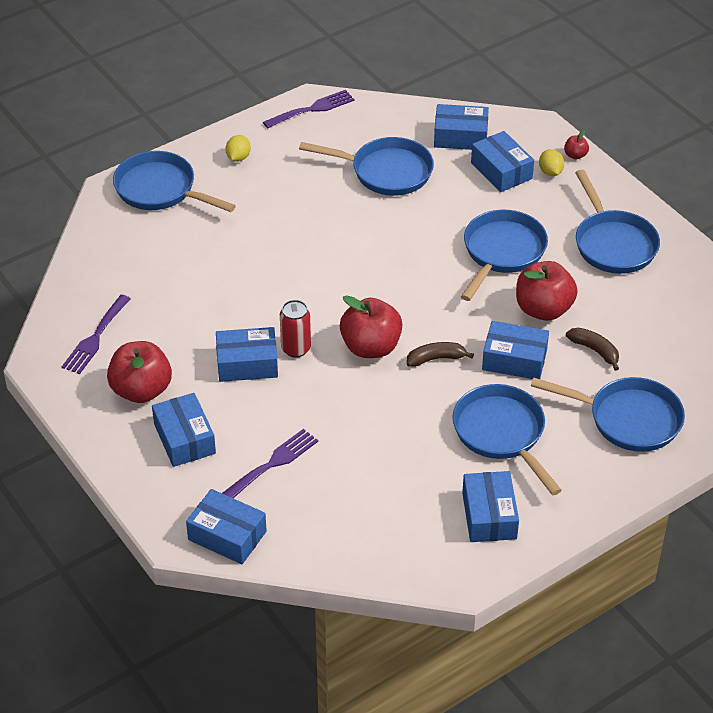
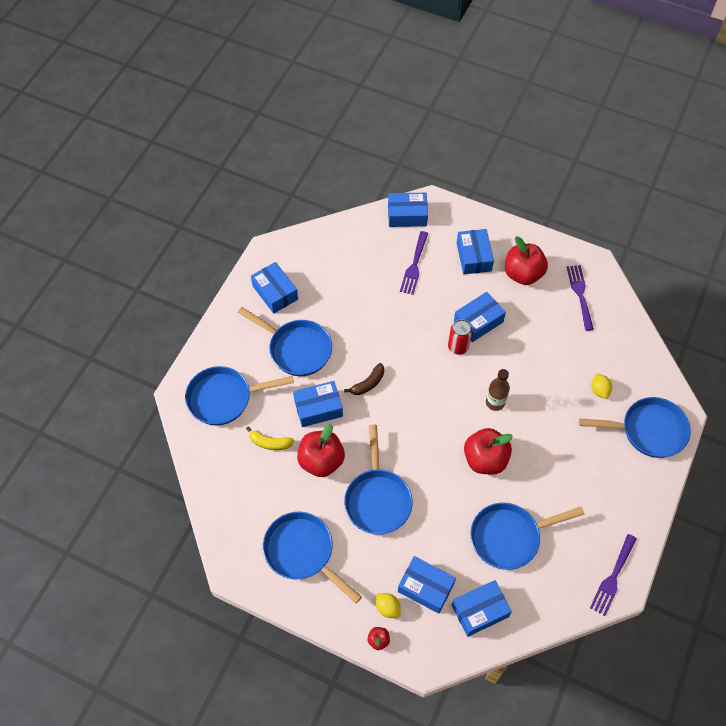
camera: 150 degrees right, 15 degrees up
blue box [152,393,216,467] -> blue box turned 45 degrees clockwise [457,229,494,274]
yellow lemon [226,135,251,162] -> yellow lemon moved to [591,373,612,399]
red apple [340,295,403,358] -> red apple moved to [464,428,513,475]
brown banana [566,328,619,371] -> yellow banana [246,426,294,450]
none -> brown bottle [486,369,510,411]

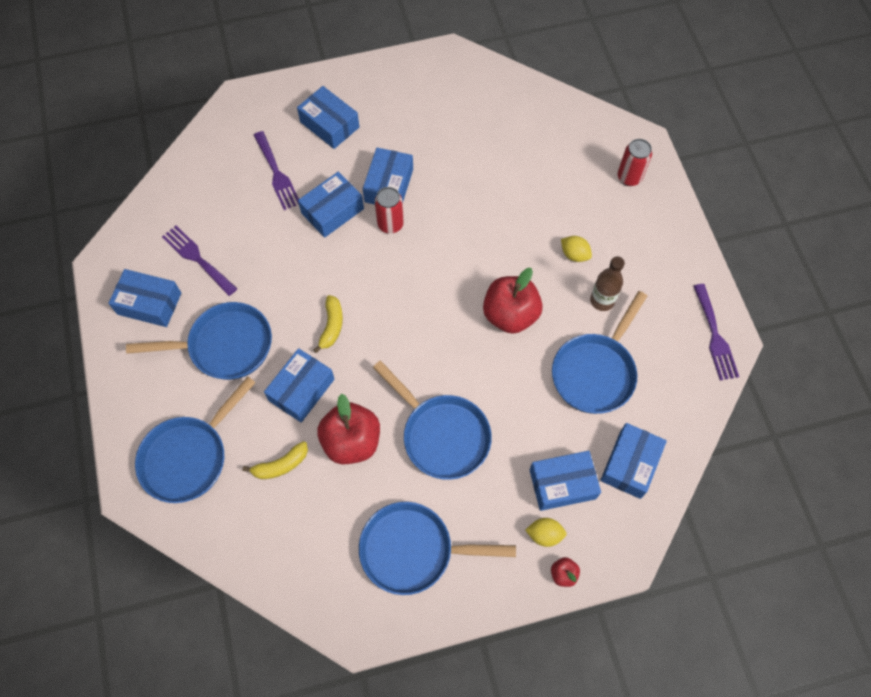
camera: 40 degrees left, 5 degrees up
brown banana [344,363,384,395] -> yellow banana [313,295,343,353]
blue box [388,193,428,227] -> blue box moved to [298,172,364,238]
brown bottle [486,369,510,411] -> brown bottle moved to [590,256,625,311]
red apple [505,236,548,285] -> none
purple fork [567,265,594,331] -> purple fork moved to [162,226,238,296]
blue pan [579,397,691,458] -> red can [618,139,652,186]
yellow lemon [591,373,612,399] -> yellow lemon moved to [561,236,592,262]

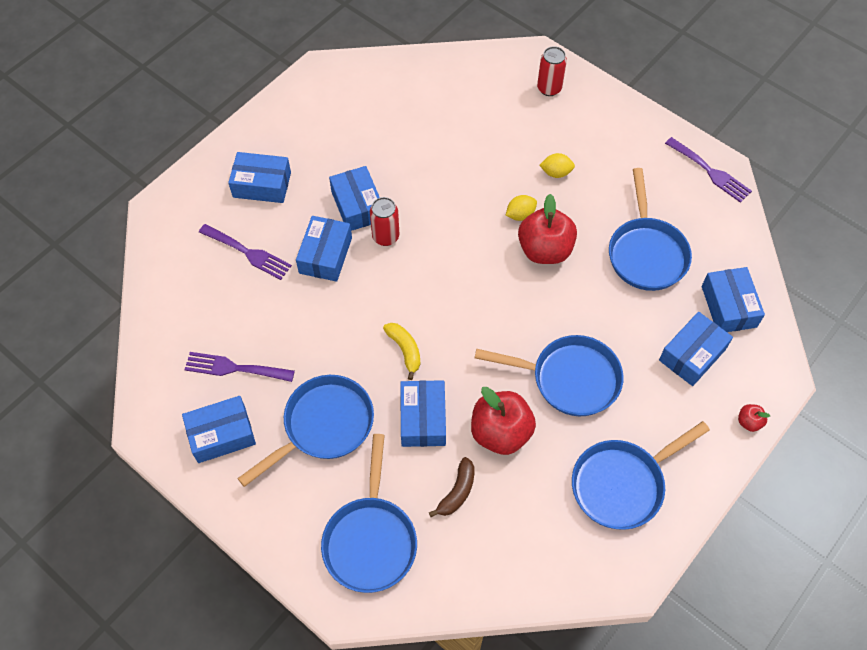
camera: 35 degrees left, 5 degrees down
yellow banana [243,441,308,479] -> brown banana [429,457,475,517]
yellow lemon [525,518,567,547] -> yellow lemon moved to [505,195,537,221]
brown bottle [590,256,625,311] -> none

